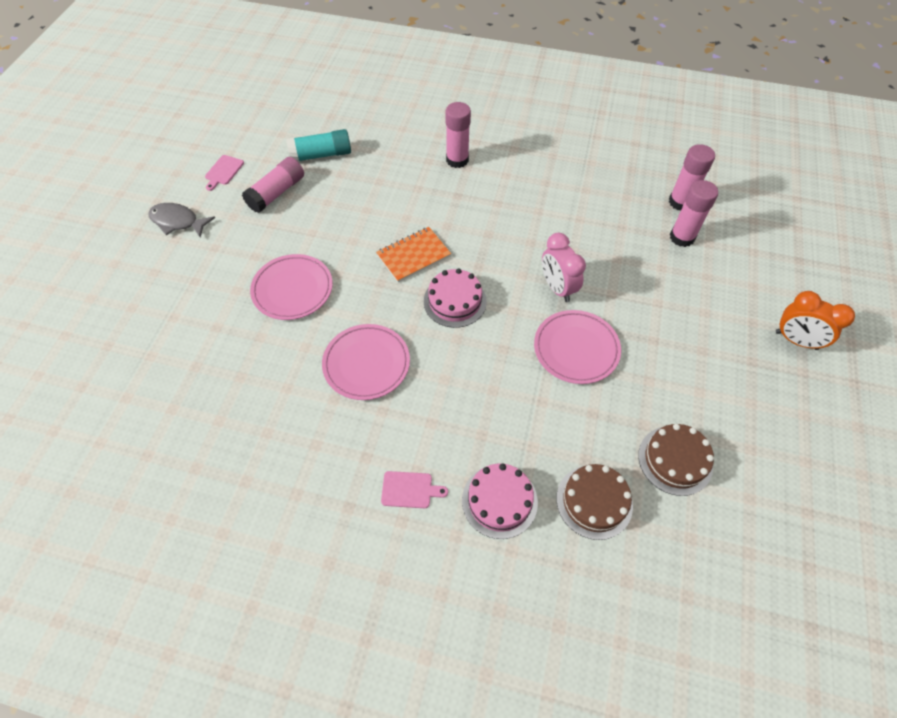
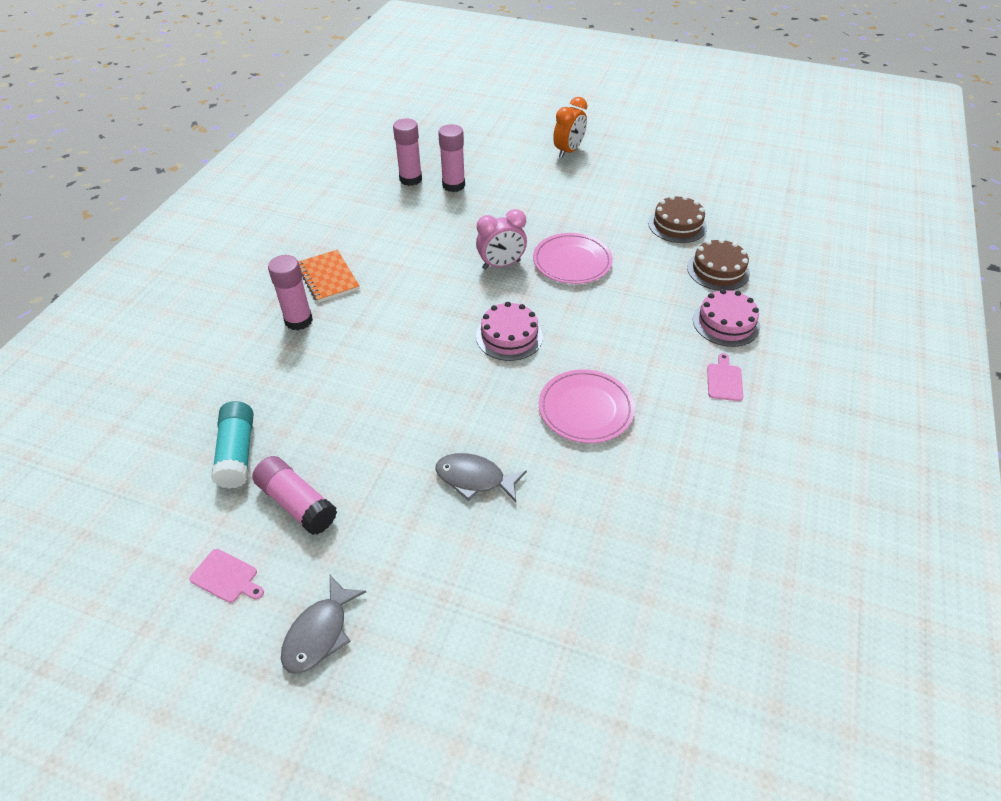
camera: 85 degrees left, 10 degrees down
pink plate [250,254,333,320] -> grey fish [435,453,527,502]
orange notebook [376,227,451,282] -> orange notebook moved to [298,250,360,303]

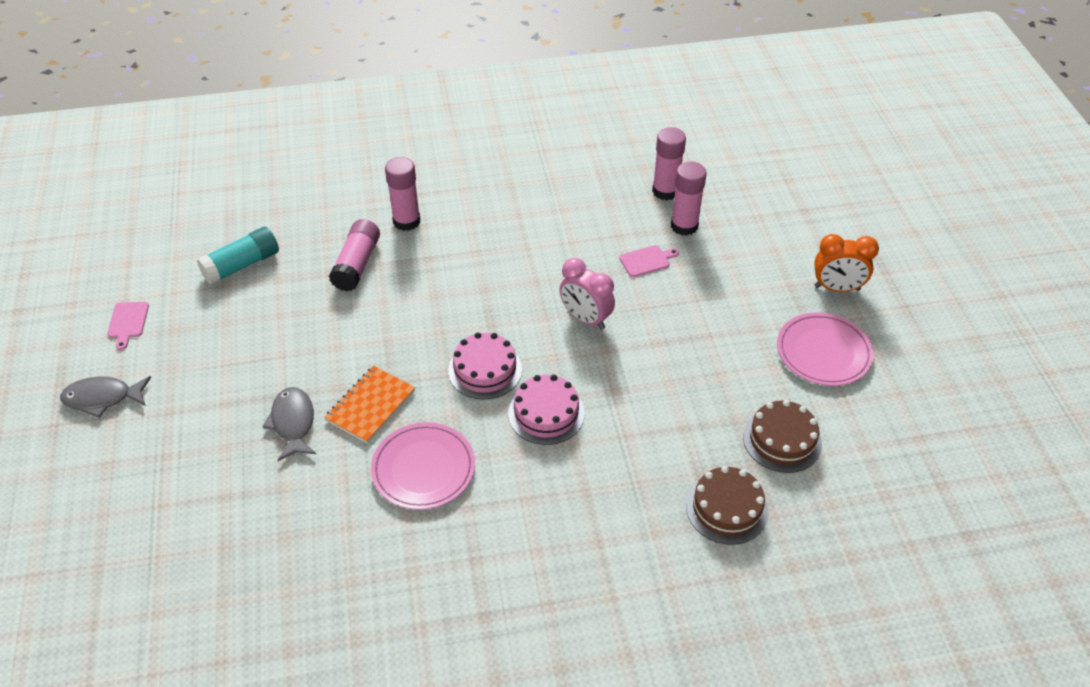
camera: 60 degrees right, 0 degrees up
pink glue stick [252,456,337,535] -> pink glue stick moved to [329,219,380,291]
orange notebook [298,250,360,303] -> orange notebook moved to [324,366,415,444]
pink plate [533,233,613,284] -> pink plate moved to [777,313,874,386]
pink cake [693,289,760,347] -> pink cake moved to [508,375,585,445]
pink cutting board [707,353,743,401] -> pink cutting board moved to [619,245,679,277]

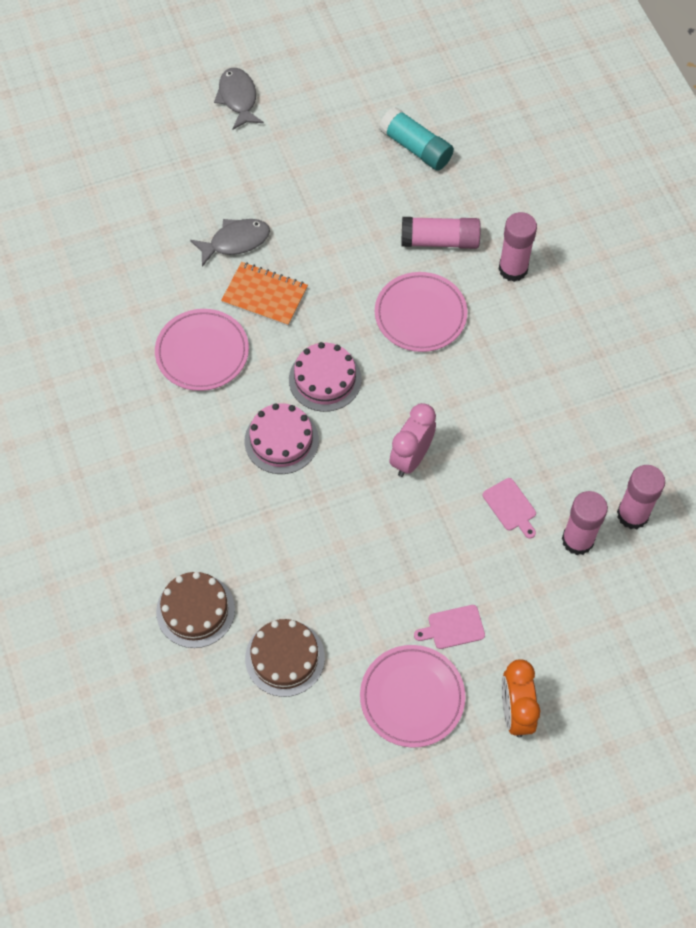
camera: 80 degrees right, 15 degrees up
pink cutting board [107,302,149,350] -> pink cutting board moved to [414,605,485,649]
none -> pink plate [375,272,467,352]

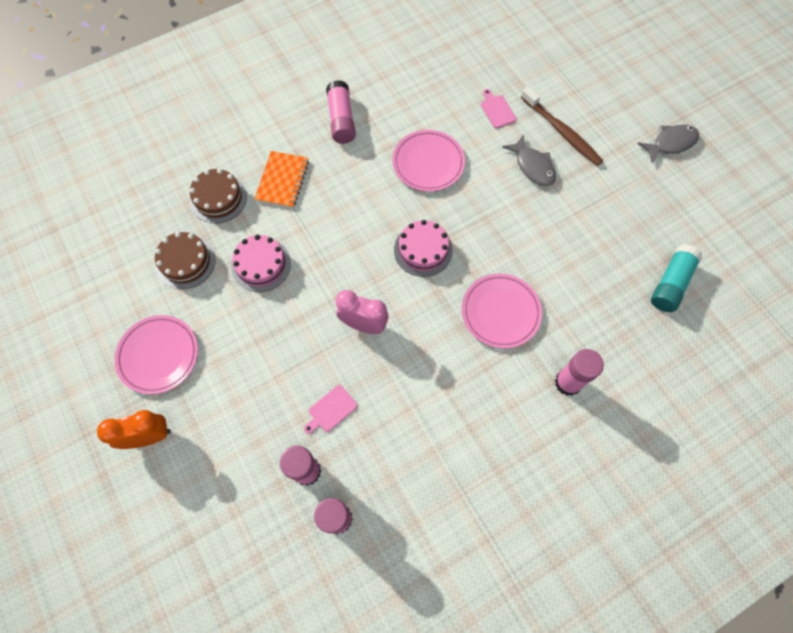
camera: 80 degrees right, 5 degrees up
orange notebook [221,262,308,326] -> orange notebook moved to [254,151,309,208]
pink cake [245,403,319,474] -> pink cake moved to [231,235,291,292]
pink glue stick [402,217,481,249] -> pink glue stick moved to [326,80,356,144]
pink cutting board [414,605,485,649] -> pink cutting board moved to [481,89,517,129]
none -> brown toothbrush [521,87,603,166]

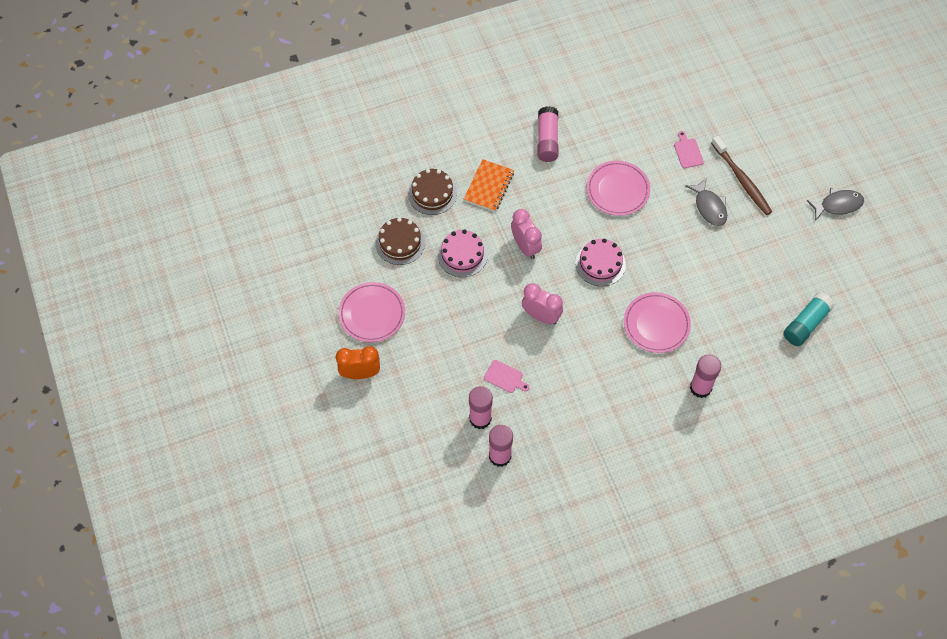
camera: 10 degrees right, 5 degrees down
pink cutting board [304,385,357,434] -> pink cutting board turned 120 degrees counterclockwise [484,360,530,393]
none -> pink clock [511,209,542,259]

